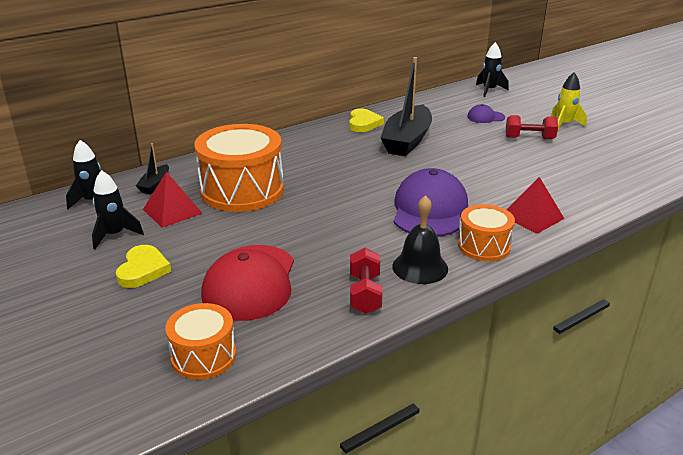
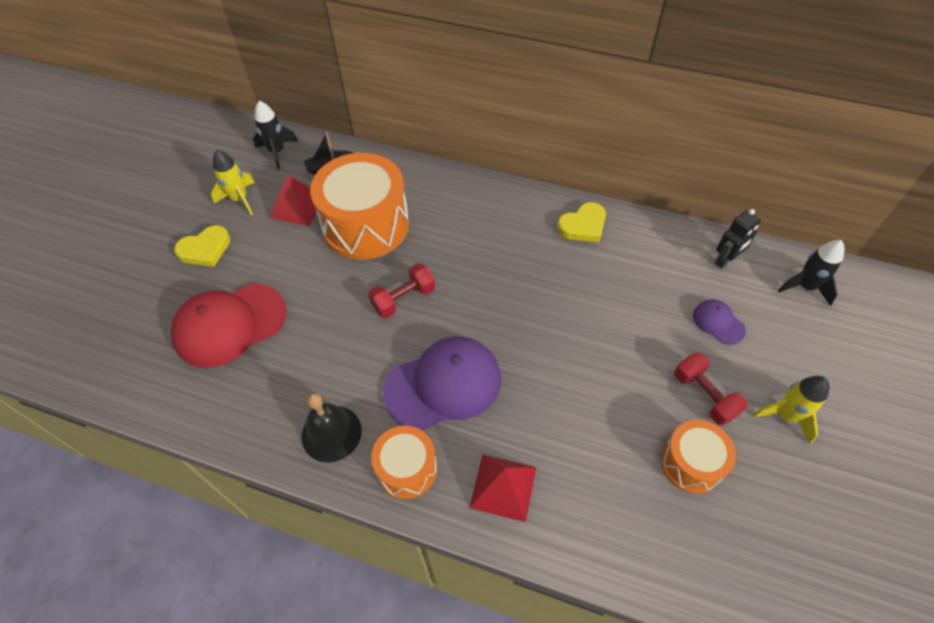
camera: 55 degrees right, 25 degrees up
black rocket [92,170,144,249] -> yellow rocket [211,150,255,215]
orange drum [165,303,236,379] -> orange drum moved to [661,420,736,494]
red dumbbell [350,248,383,314] -> red dumbbell moved to [368,263,435,318]
black boat [380,57,432,156] -> none
none -> black robot [715,209,761,269]

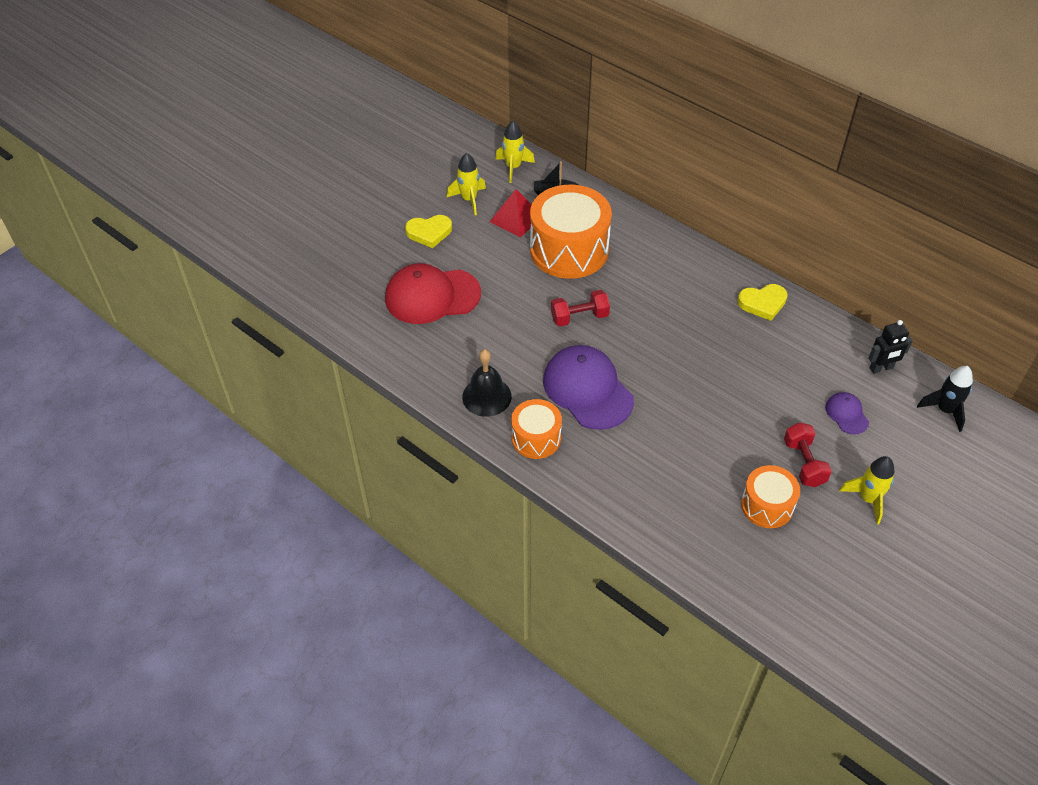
camera: 20 degrees right, 5 degrees down
black rocket [253,101,298,169] -> yellow rocket [496,121,535,183]
purple cap [383,336,501,430] -> purple cap turned 120 degrees counterclockwise [543,345,634,430]
red pyramid [469,455,536,522] -> none

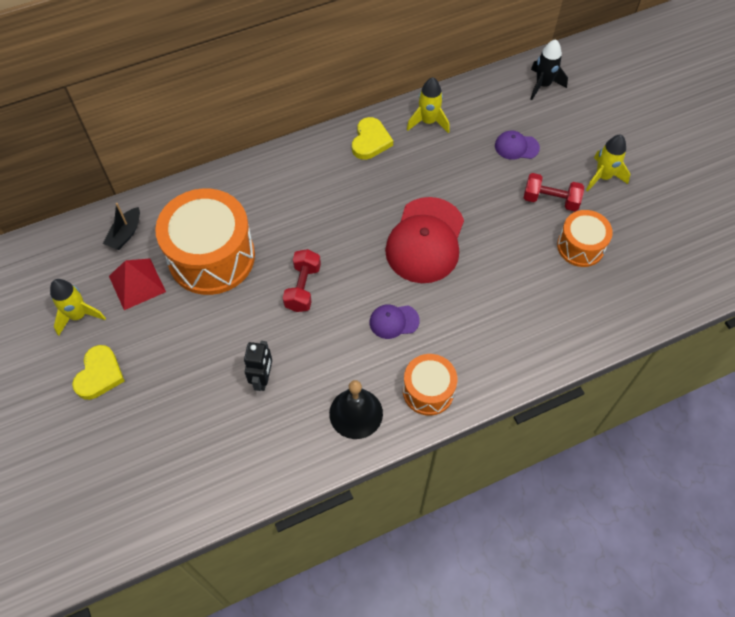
camera: 65 degrees left, 10 degrees up
red cap [385,263,481,324] -> red cap moved to [385,197,464,283]
yellow rocket [496,121,535,183] -> yellow rocket moved to [407,77,450,133]
purple cap [543,345,634,430] -> purple cap [370,304,420,339], size x0.47
black robot [868,320,913,374] -> black robot moved to [244,341,272,391]

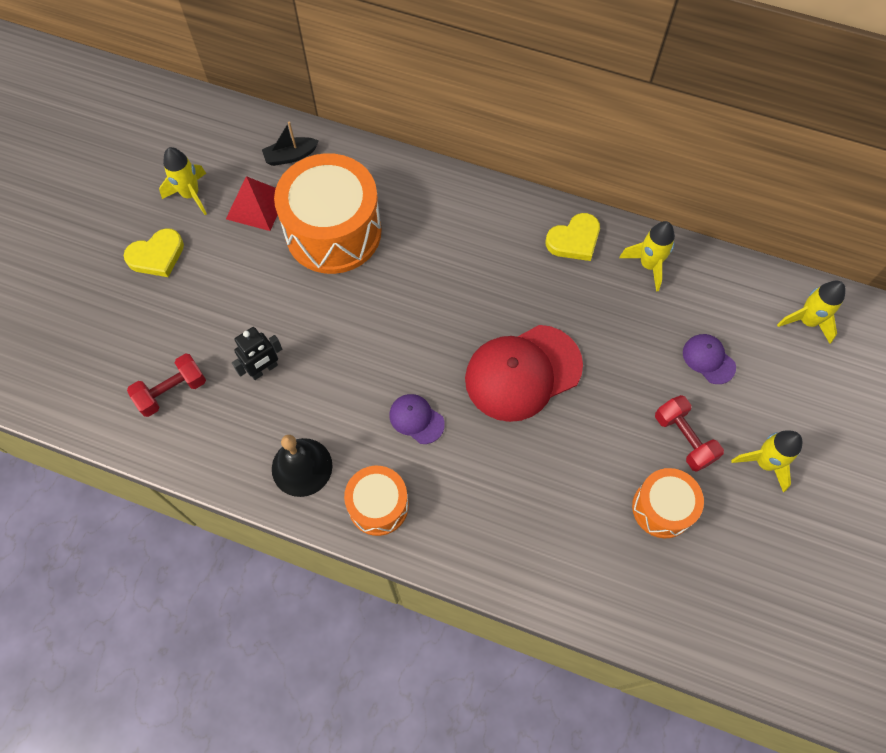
camera: 45 degrees right, 5 degrees up
red dumbbell [283,249,321,312] -> red dumbbell moved to [127,353,206,417]
black rocket [530,39,568,100] -> yellow rocket [777,281,846,344]

